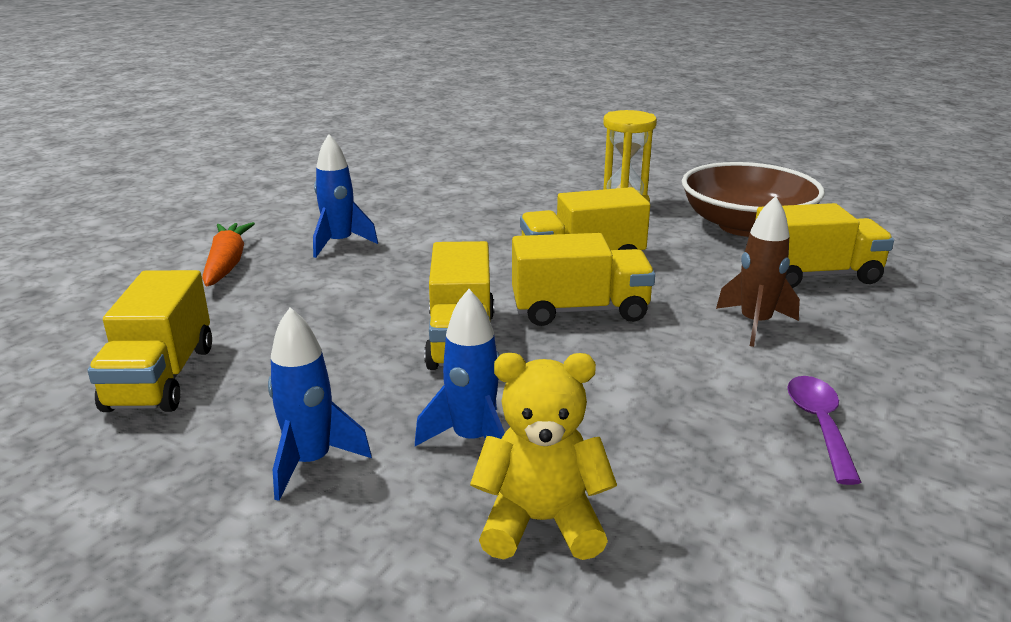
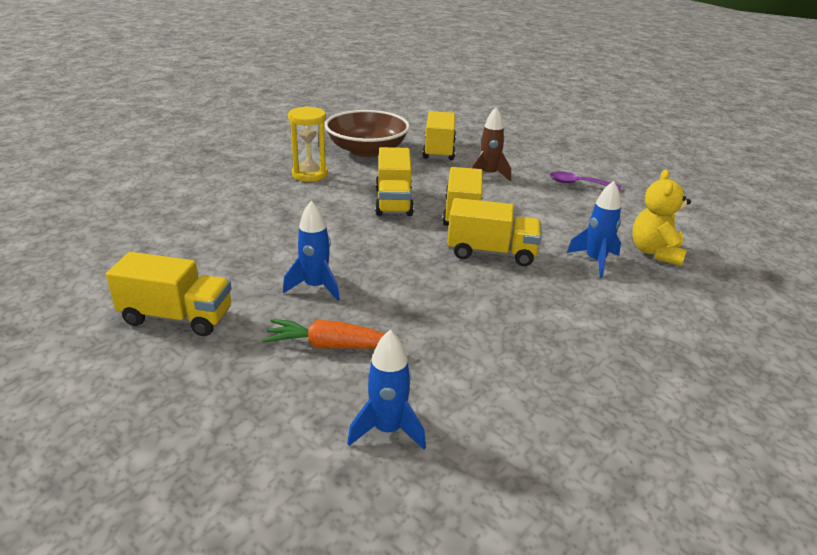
camera: 80 degrees left, 5 degrees up
yellow truck [88,270,212,412] -> yellow truck moved to [106,252,232,336]
blue rocket [268,307,372,501] -> blue rocket moved to [347,329,426,450]

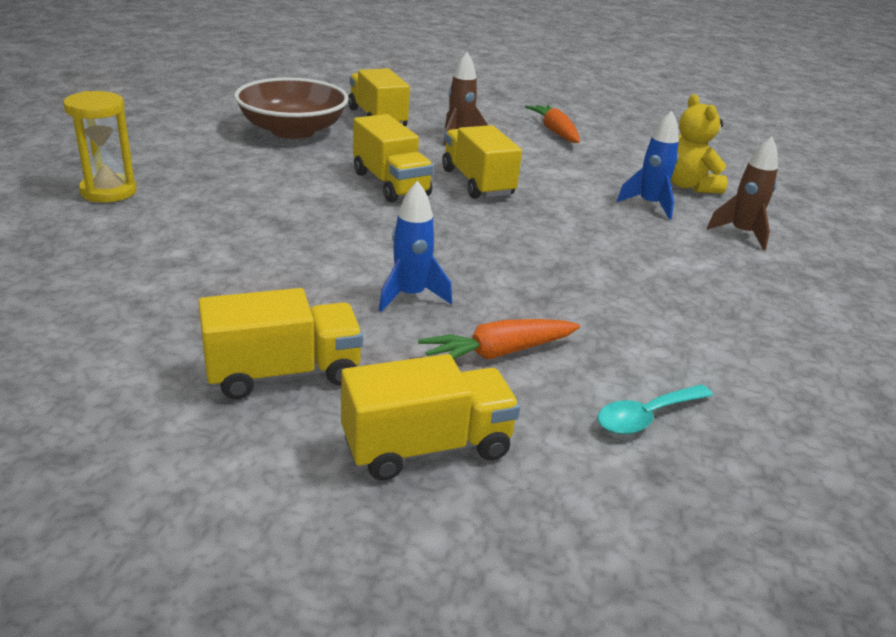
camera: 30 degrees left, 0 degrees up
yellow hourglass [288,106,328,182] -> yellow hourglass moved to [63,91,136,202]
blue rocket [347,329,426,450] -> turquoise spoon [597,384,713,434]
yellow truck [447,198,541,266] -> yellow truck moved to [341,354,520,481]
purple spoon [550,171,621,190] -> orange carrot [525,105,580,143]
none -> brown rocket [707,137,778,250]

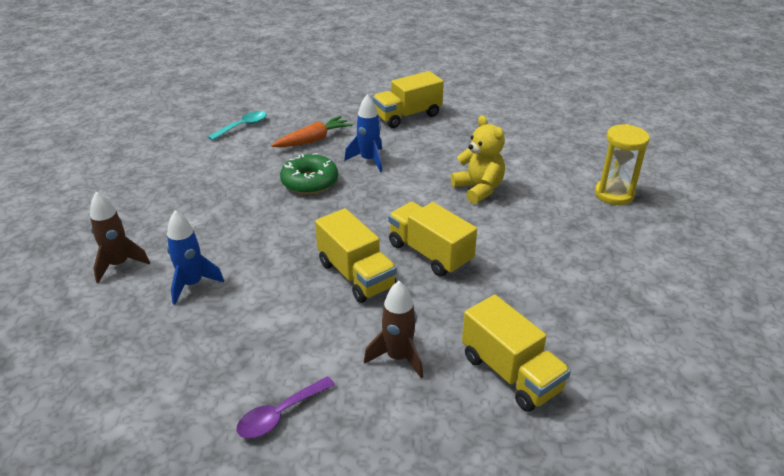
camera: 170 degrees right, 5 degrees up
brown bowl [234,78,349,139] -> none
yellow truck [341,354,520,481] -> none
orange carrot [525,105,580,143] -> purple spoon [236,376,335,439]
yellow teddy bear [671,94,728,194] -> yellow teddy bear moved to [451,115,505,204]
none -> green donut [280,153,338,194]

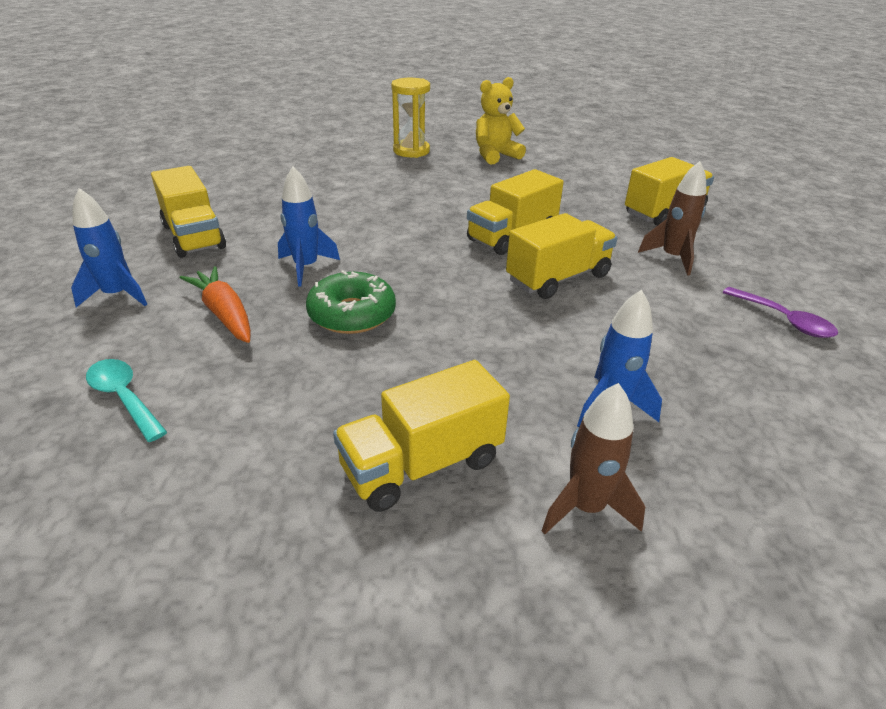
camera: 90 degrees left, 0 degrees up
yellow teddy bear [451,115,505,204] -> yellow teddy bear moved to [476,77,526,165]
none -> blue rocket [71,188,147,307]
none -> yellow truck [333,360,510,512]

